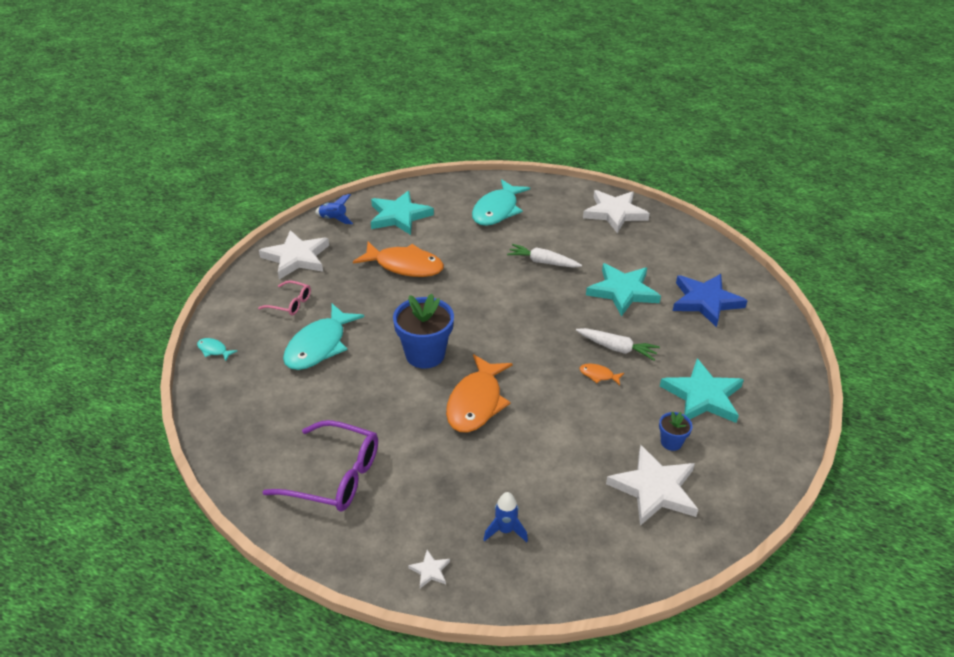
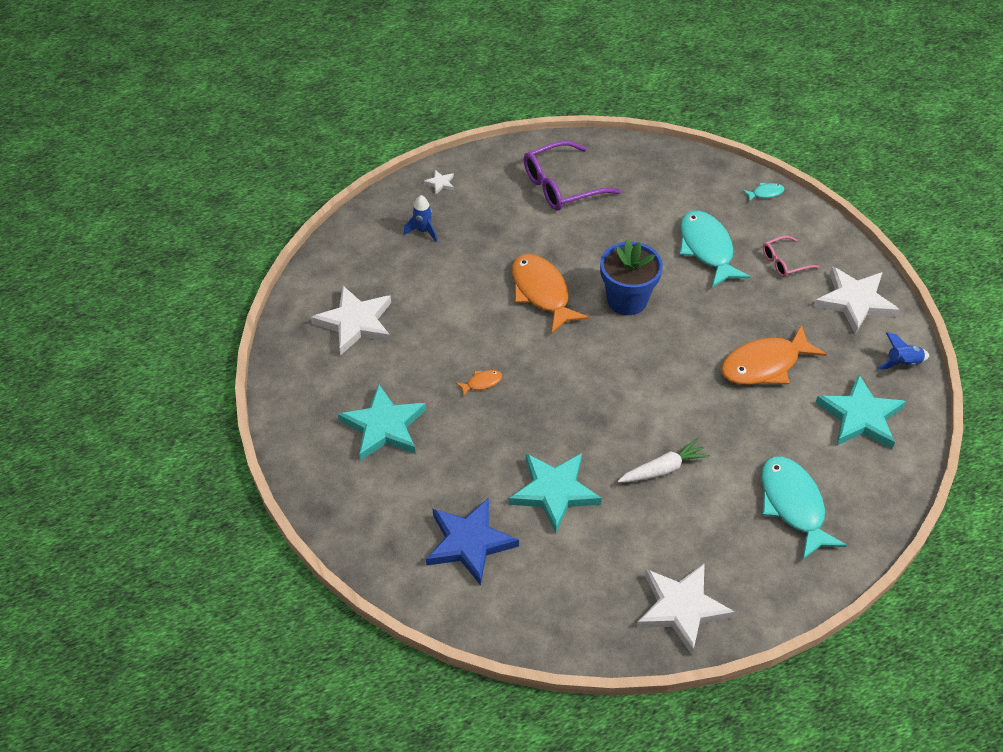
camera: 135 degrees right, 10 degrees up
white carrot [576,328,660,361] -> none
blue flower pot [659,411,693,451] -> none

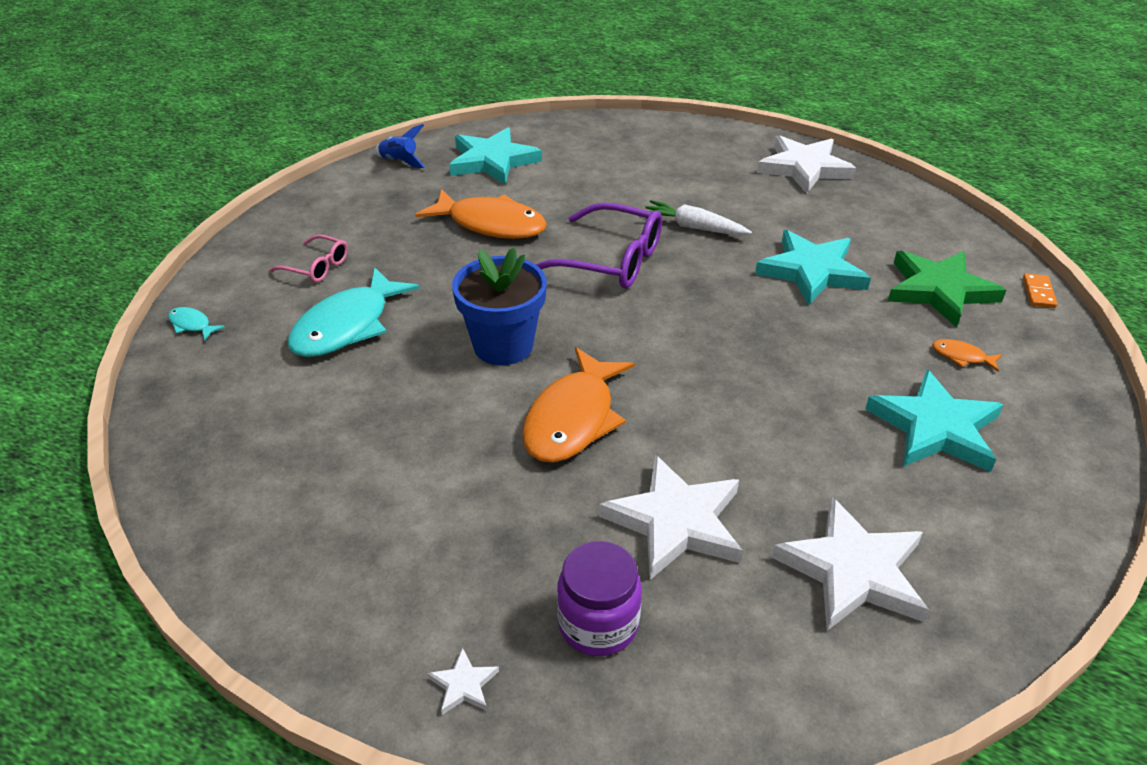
camera: 130 degrees left, 10 degrees down
blue rocket [404,195,437,242] -> purple jar [557,541,642,656]
blue star [426,498,519,586] -> green star [888,251,1006,328]
orange fish [456,370,502,397] -> orange fish moved to [932,339,1002,372]
purple glasses [524,141,621,211] -> purple glasses moved to [535,202,662,288]
turquoise fish [761,457,847,560] -> none
white star [814,266,900,334] -> white star moved to [599,454,743,580]
none -> orange domino [1023,273,1057,308]

